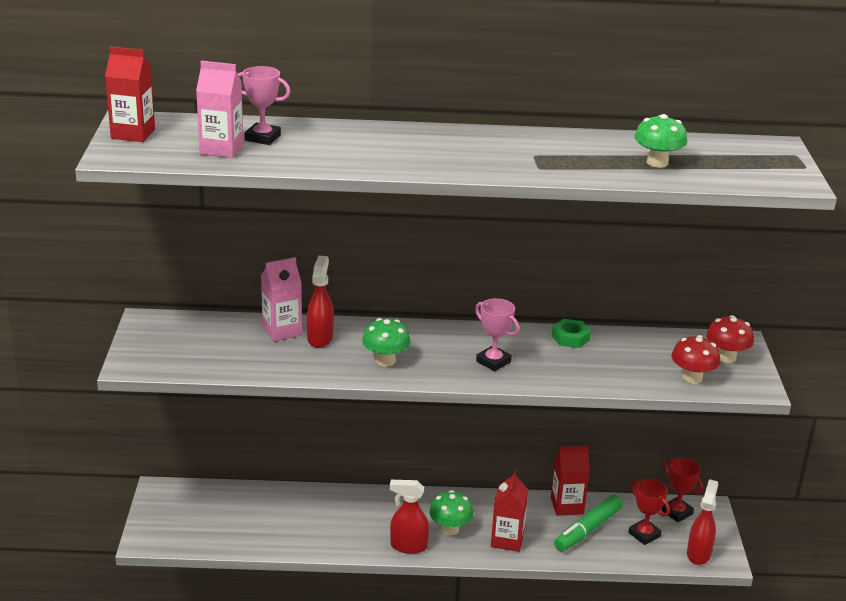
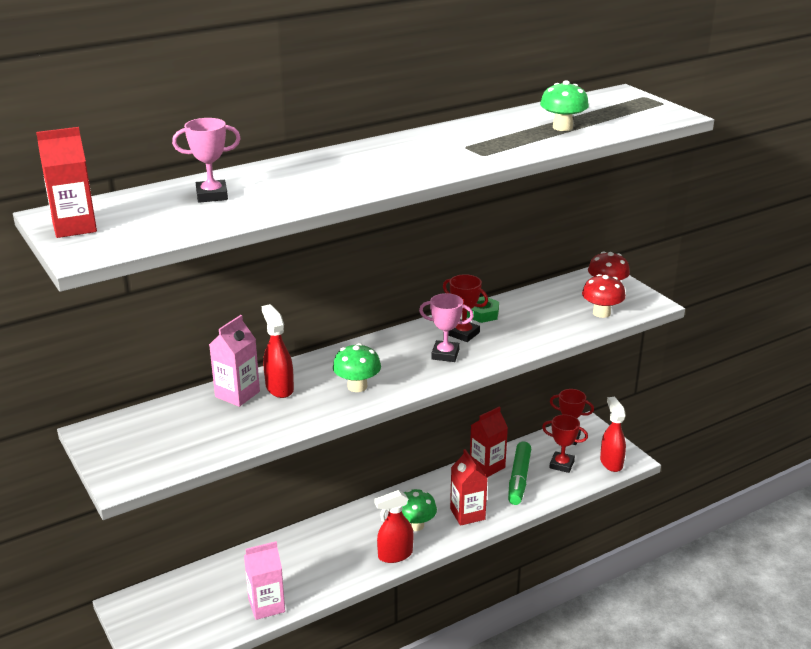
camera: 30 degrees left, 0 degrees up
pink carton [196,60,243,158] -> pink carton moved to [244,541,285,620]
none -> red trophy [443,274,488,342]

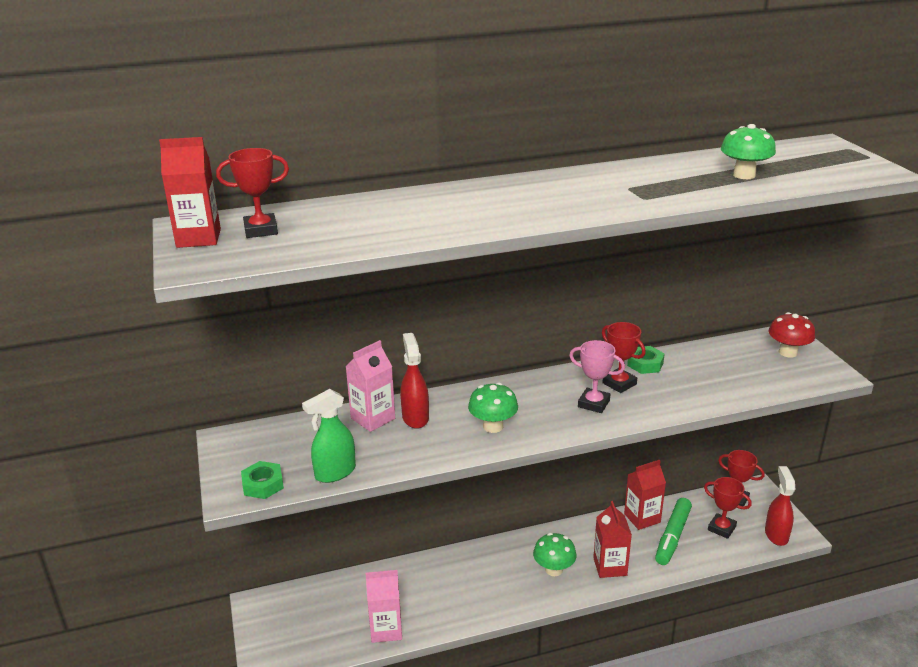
camera: 15 degrees right, 0 degrees up
pink trophy [172,118,241,203] -> none
red spray bottle [374,490,413,563] -> none
red mushroom [582,274,626,318] -> none
none -> red trophy [216,148,289,238]
none -> green nut [241,461,284,499]
none -> green spray bottle [302,389,356,483]

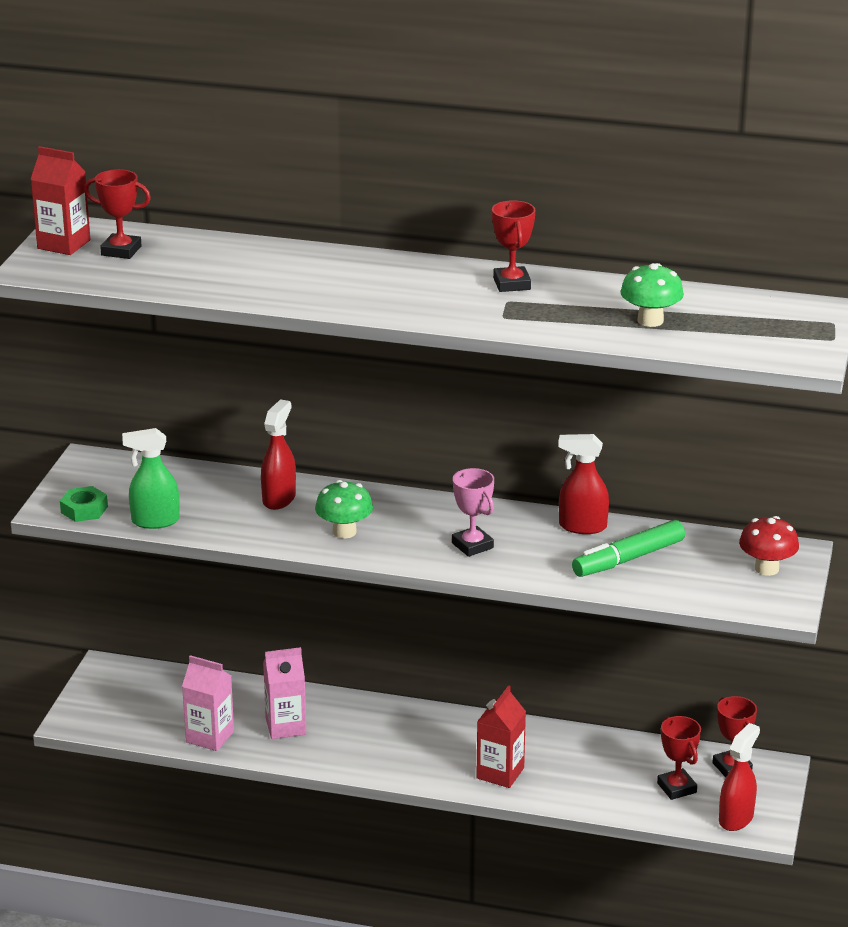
camera: 30 degrees right, 0 degrees up
pink carton [345,340,395,432] -> pink carton moved to [263,647,307,739]
green mushroom [533,533,576,576] -> none
red trophy [602,322,646,393] -> red trophy moved to [492,200,535,292]
red carton [624,460,666,530] -> none
green nut [627,346,665,374] -> red spray bottle [558,434,609,534]
green marker [655,498,692,565] -> green marker moved to [572,520,685,577]

